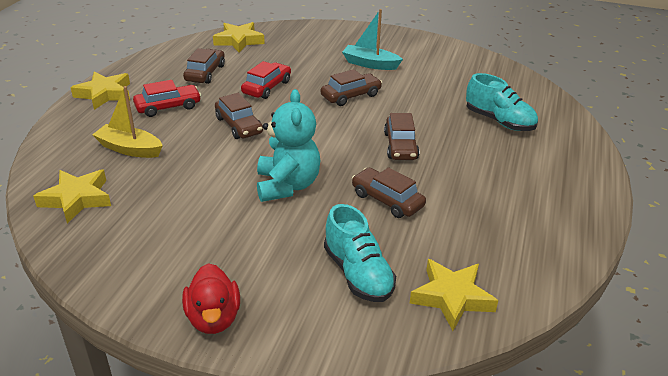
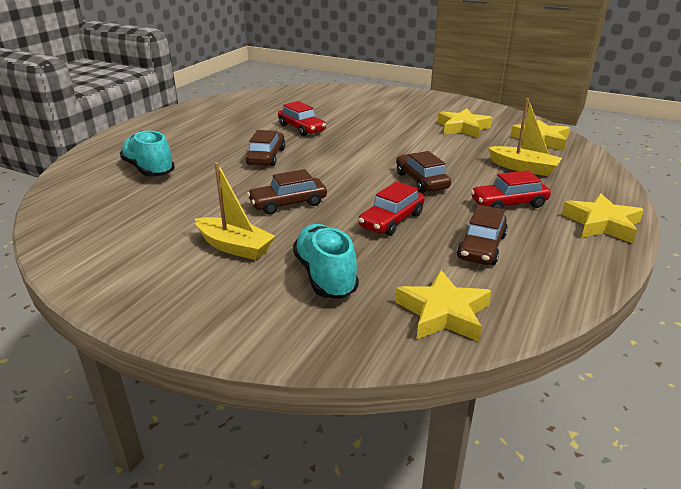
camera: 170 degrees left, 5 degrees down
red duck [182,263,240,334] -> none
turquoise teddy bear [257,89,320,202] -> none
turquoise shoe [324,204,396,302] -> turquoise shoe moved to [293,224,359,299]
turquoise boat [342,9,403,70] -> yellow boat [195,162,275,260]
brown car [352,167,426,218] -> red car [278,101,326,136]
yellow star [410,259,498,331] -> yellow star moved to [438,108,492,138]

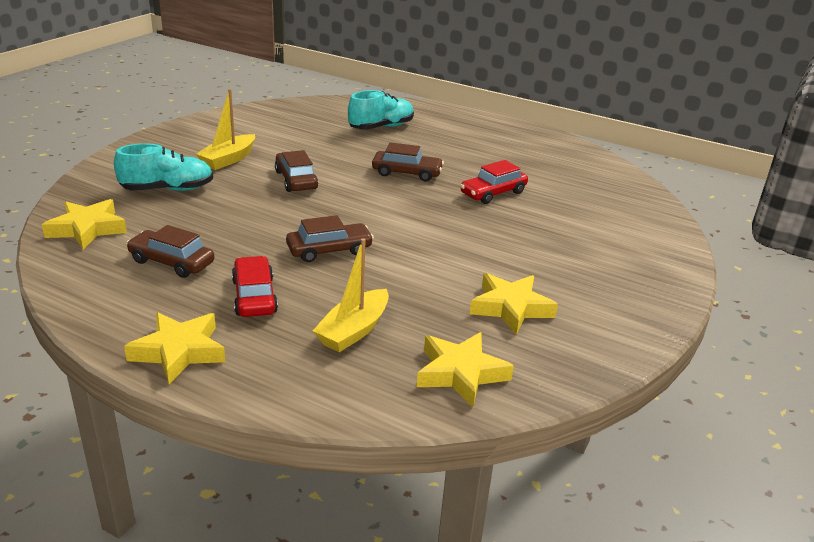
camera: 90 degrees right, 0 degrees up
red car [358,182,425,236] -> none

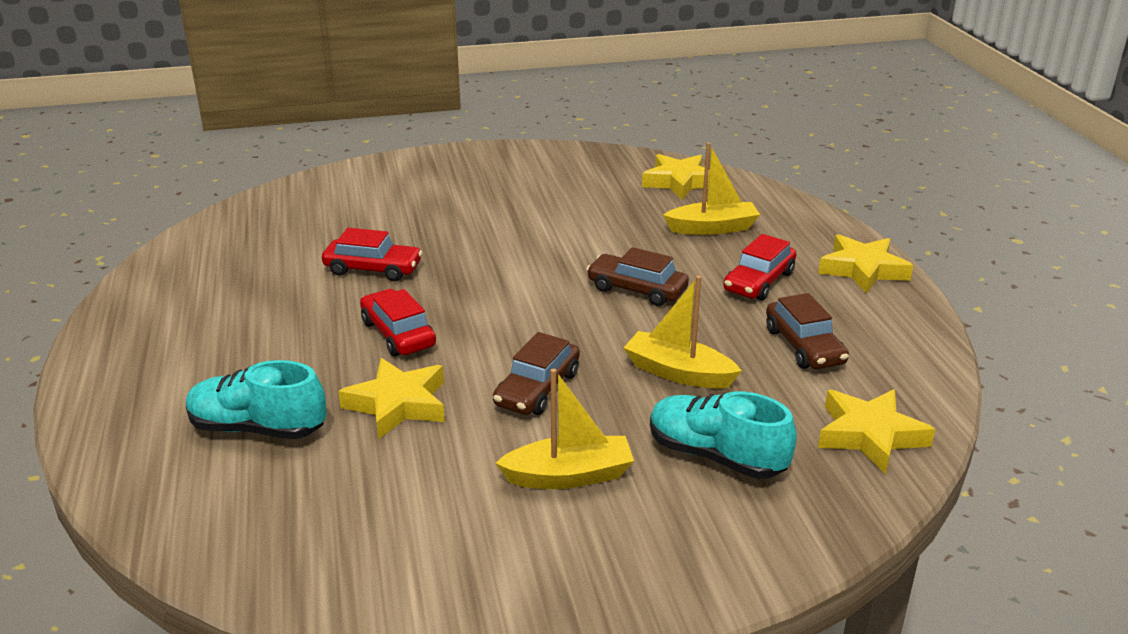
camera: 130 degrees left, 0 degrees up
brown car [372,142,444,182] -> red car [360,289,436,357]
yellow star [470,273,558,335] -> yellow star moved to [338,358,445,439]
none -> yellow boat [624,276,742,389]

